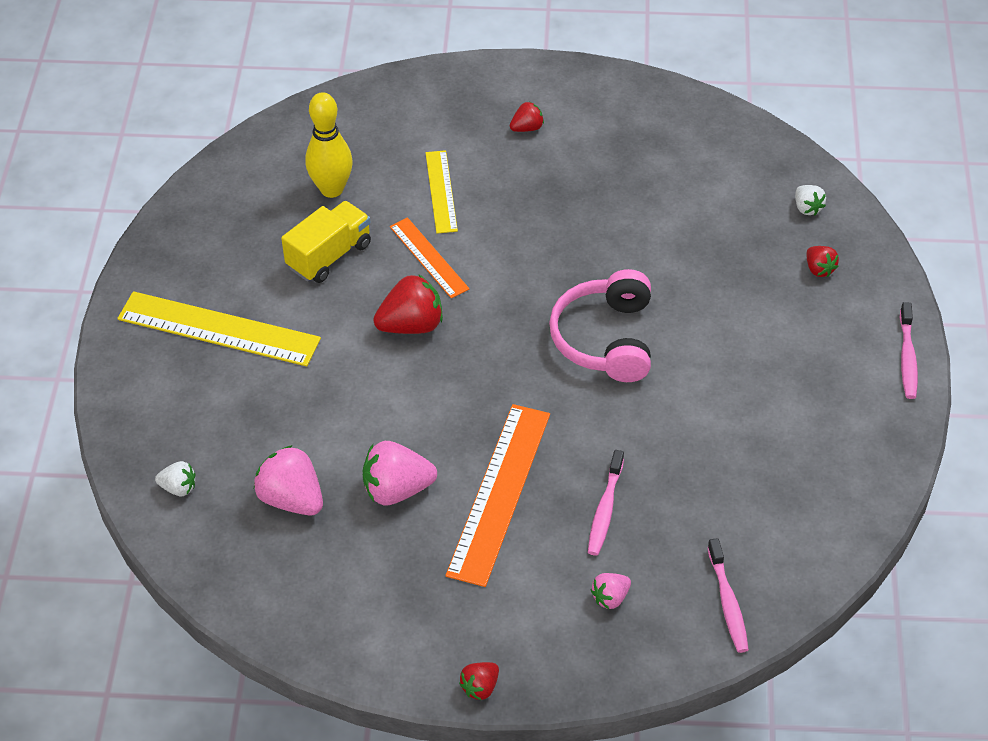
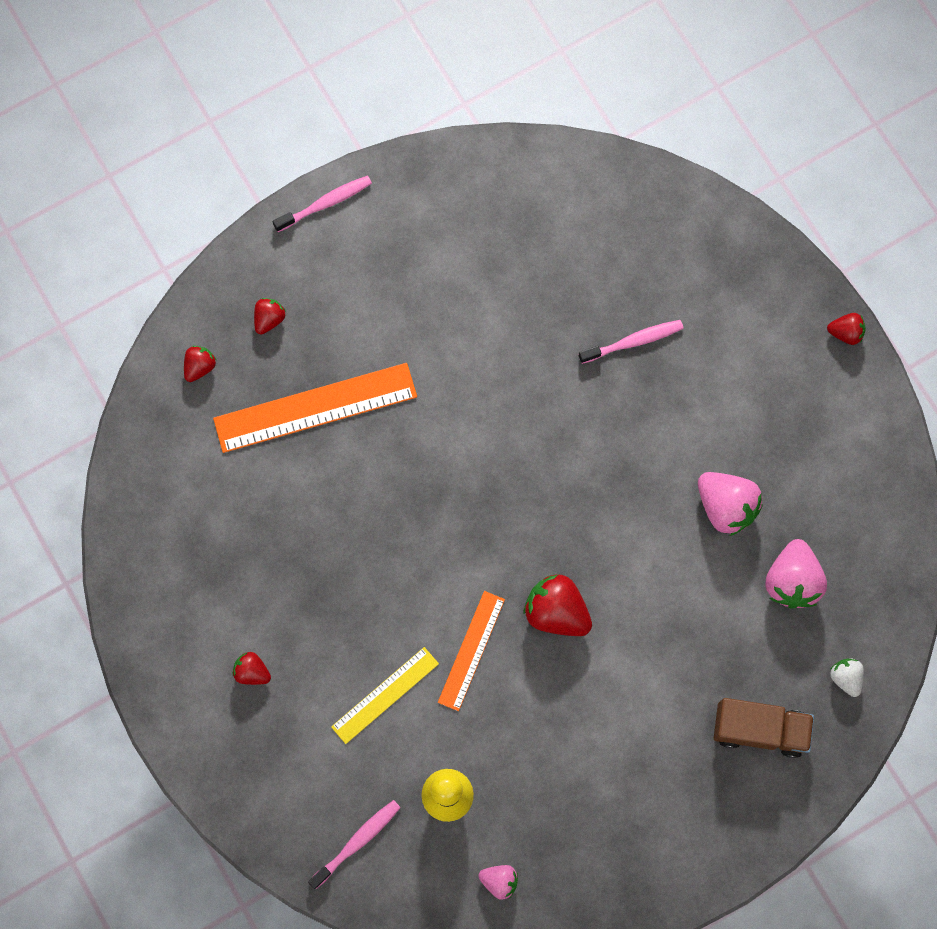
camera: 125 degrees left, 25 degrees up
yellow ruler [117,291,321,366] -> none
yellow truck [281,201,371,283] -> none
orange ruler [446,404,550,587] -> orange ruler moved to [213,363,417,453]
pink headphones [549,269,651,382] -> none
pink strawberry [591,573,631,609] -> pink strawberry moved to [478,865,518,900]
pink toothbrush [707,538,749,653] -> pink toothbrush moved to [308,800,401,889]
white strawberry [795,185,826,215] -> red strawberry [184,346,216,382]
none -> brown truck [714,698,814,758]

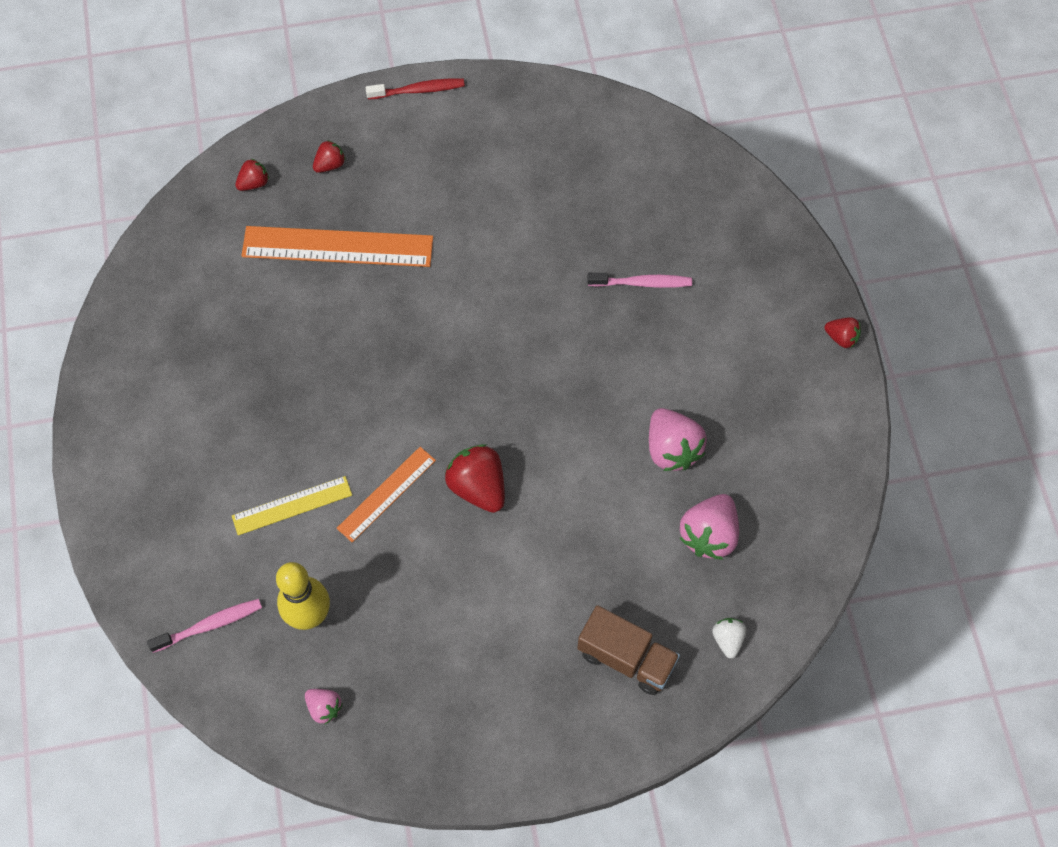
camera: 20 degrees right, 10 degrees down
red strawberry [233,652,271,685] -> none
pink toothbrush [273,176,372,232] -> red toothbrush [366,79,465,100]

